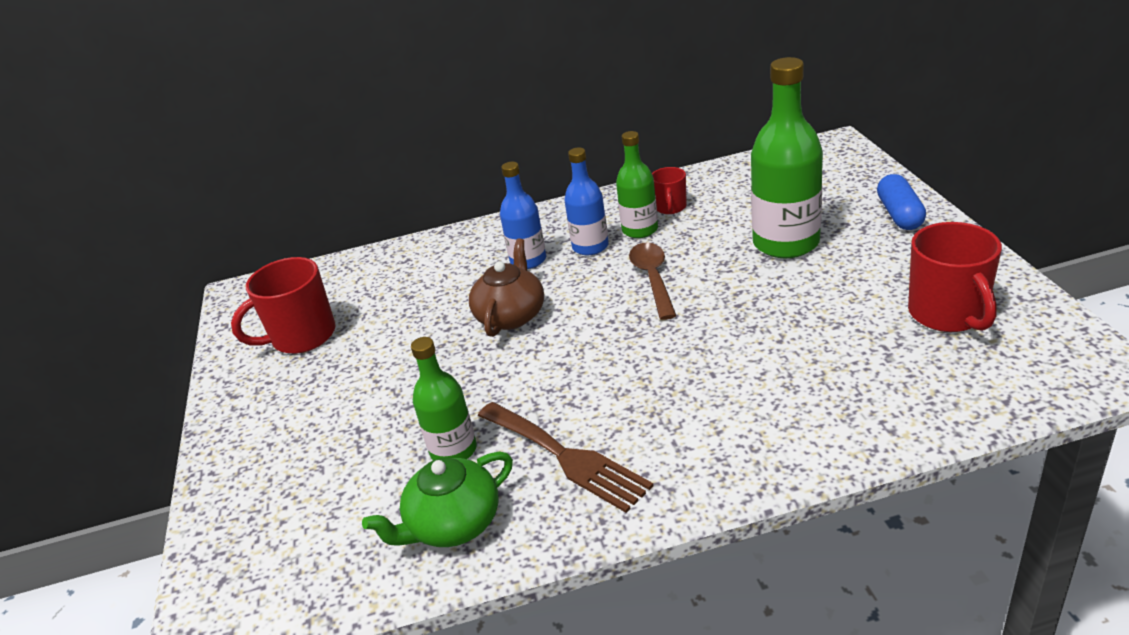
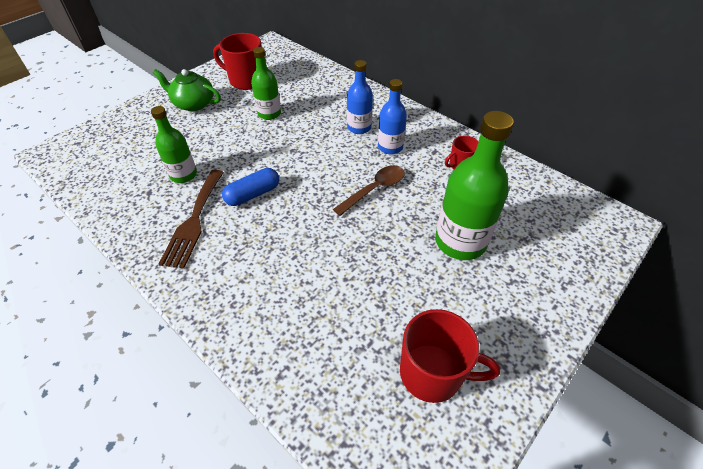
camera: 50 degrees right, 15 degrees up
green teapot [362,452,513,547] -> green teapot moved to [153,69,221,111]
brown teapot [469,239,544,337] -> none
green bottle [616,131,658,238] -> green bottle moved to [251,47,281,120]
blue capsule [877,174,926,230] -> blue capsule moved to [222,168,279,206]
red mug [908,222,1002,332] -> red mug turned 120 degrees counterclockwise [400,309,500,403]

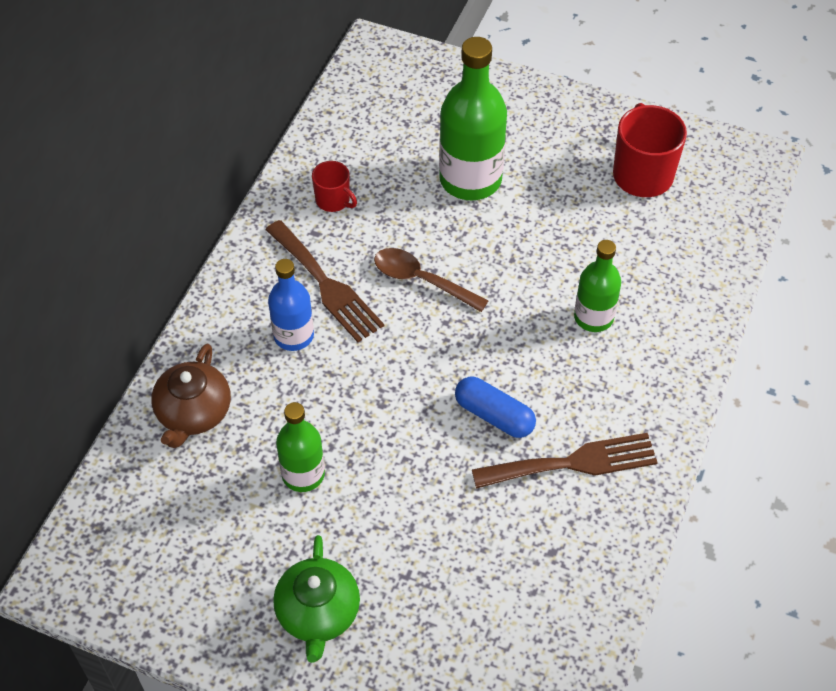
camera: 110 degrees left, 5 degrees up
green bottle [151,106,197,183] -> green bottle moved to [574,240,621,332]
red mug [213,33,262,90] -> none
blue bottle [378,79,407,154] -> brown fork [265,220,384,342]
none -> brown teapot [151,344,231,448]

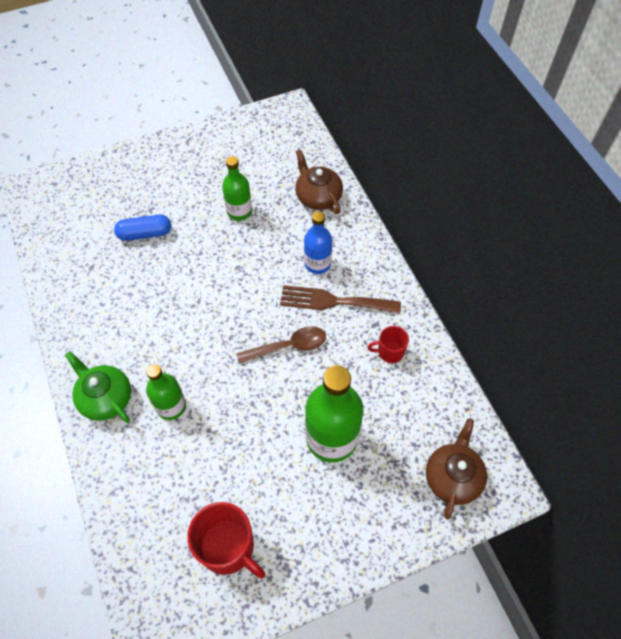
camera: 135 degrees right, 5 degrees up
green teapot [273,535,360,663] -> green teapot moved to [65,351,131,423]
blue capsule [455,377,536,438] -> blue capsule moved to [114,215,171,241]
brown fork [472,433,658,489] -> none
none -> brown teapot [426,419,487,519]

